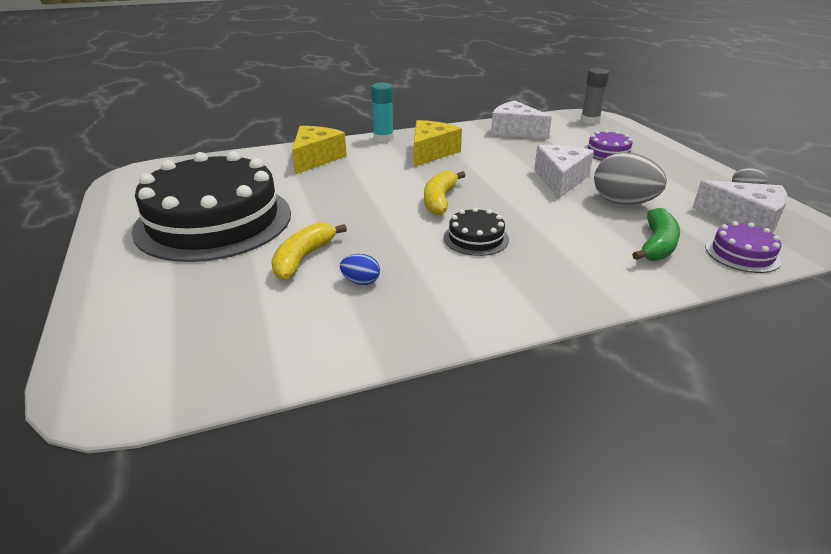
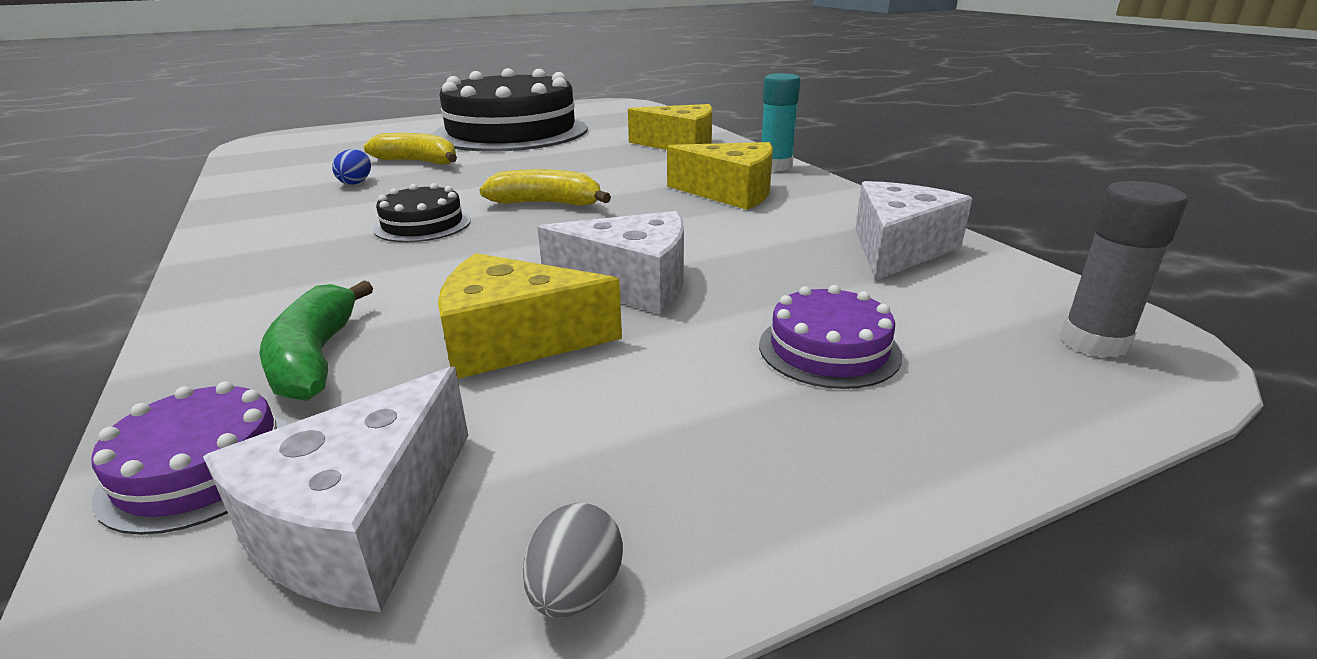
camera: 85 degrees right, 5 degrees down
grey egg [594,152,667,205] -> yellow cheese [438,253,622,379]
green banana [632,208,680,261] -> green banana turned 60 degrees clockwise [259,281,373,401]

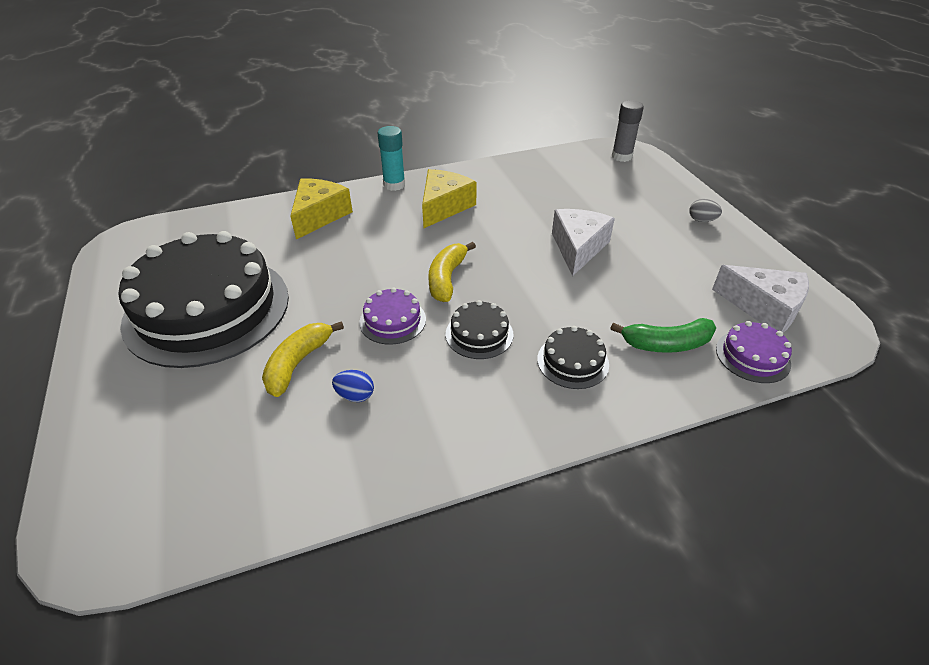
camera: 85 degrees left, 15 degrees up
yellow cheese [438,253,622,379] -> none
grey egg [523,503,623,618] -> grey egg moved to [689,199,722,222]
purple cake [759,285,902,389] -> purple cake moved to [359,287,426,345]
white cheese [856,181,972,281] -> none
none -> black cake [537,326,609,389]

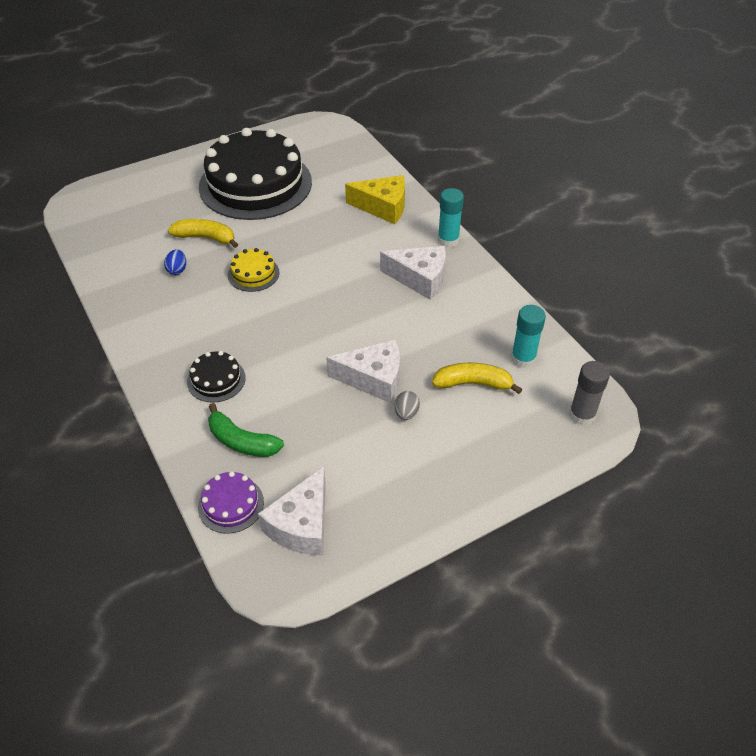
camera: 80 degrees right, 5 degrees up
purple cake [359,287,426,345] -> yellow cake [228,248,280,292]
yellow cheese [422,169,477,228] -> white cheese [380,246,446,300]
yellow banana [428,242,476,302] -> yellow banana moved to [432,363,522,394]
black cake [446,300,514,359] -> none
green banana [610,318,716,353] -> green banana turned 45 degrees counterclockwise [208,403,284,457]
grey egg [689,199,722,222] -> grey egg moved to [395,391,420,420]
none -> turquoise glue stick [511,305,546,368]

